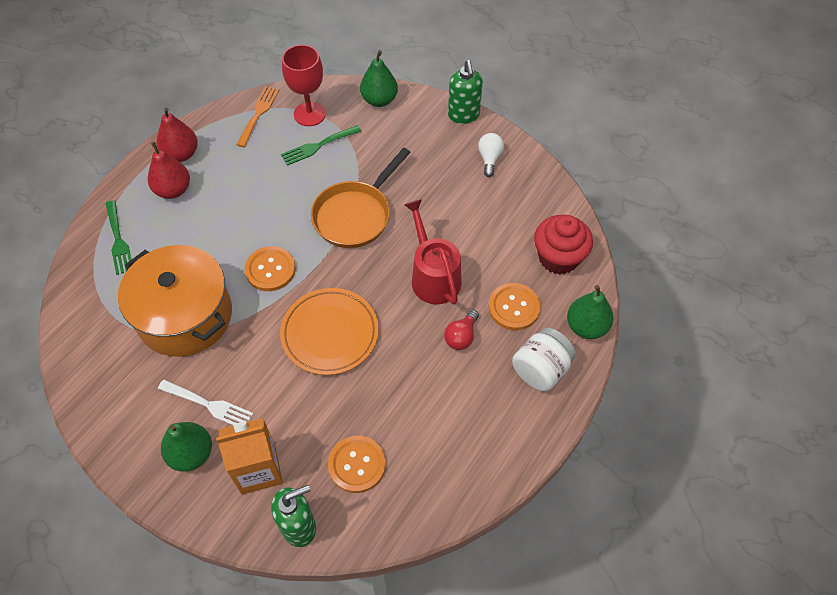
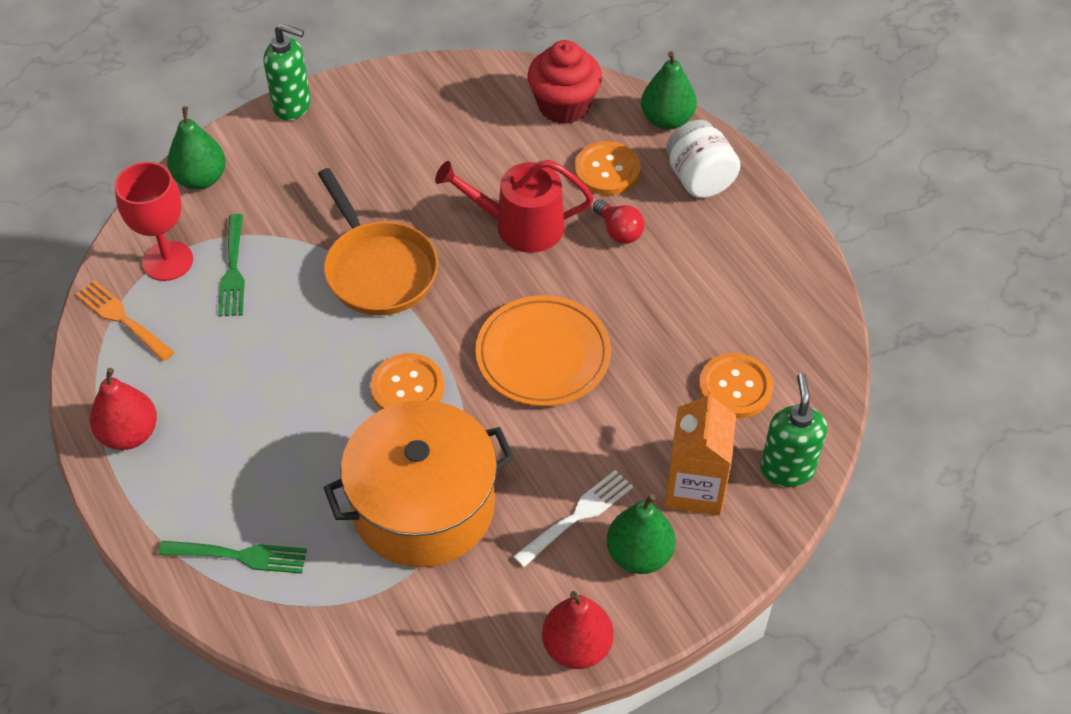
camera: 65 degrees left, 5 degrees down
red pear [148,142,190,199] -> red pear moved to [542,591,614,669]
white light bulb [478,133,504,177] -> none

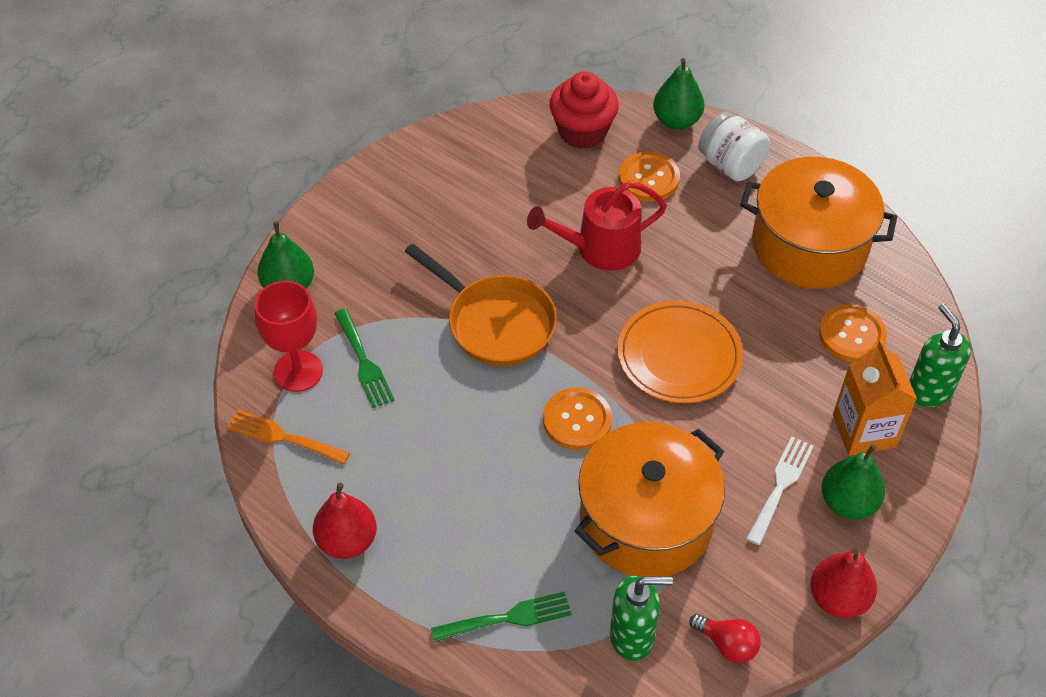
camera: 20 degrees left, 0 degrees up
green soap dispenser [264,23,311,120] -> green soap dispenser moved to [610,576,673,661]
red light bulb [593,199,645,244] -> red light bulb moved to [689,614,761,663]
none -> orange pot [740,157,897,289]

